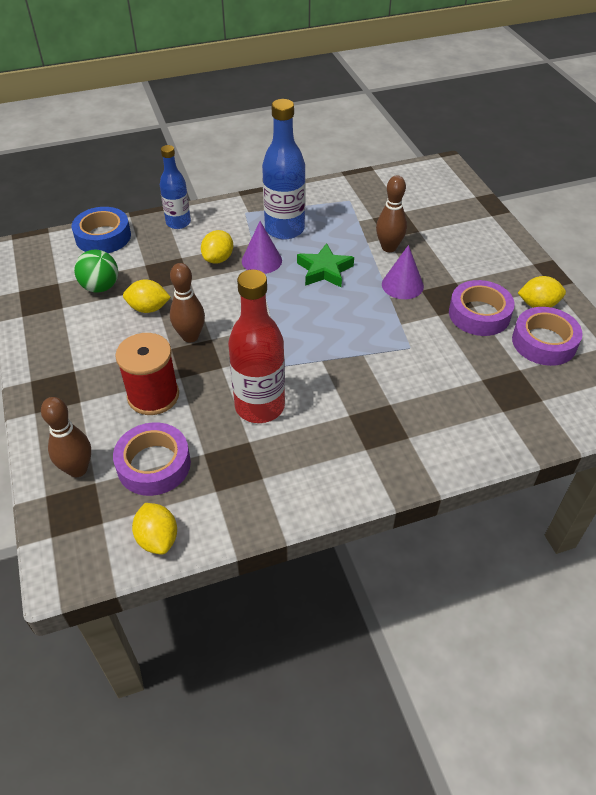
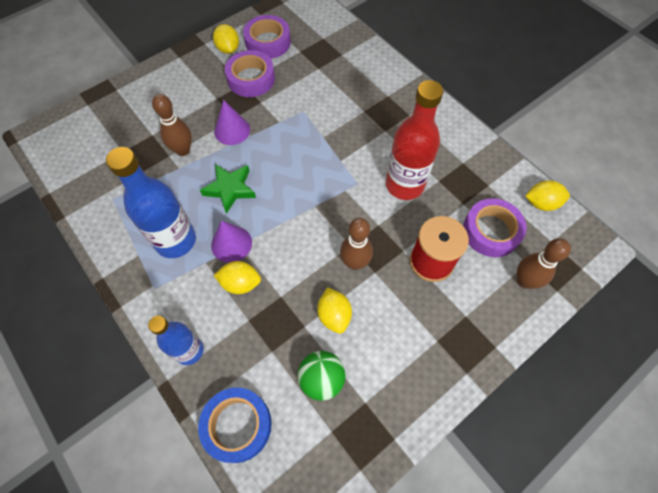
camera: 110 degrees left, 15 degrees up
yellow lemon [132,503,177,554] -> yellow lemon turned 45 degrees clockwise [525,180,570,211]

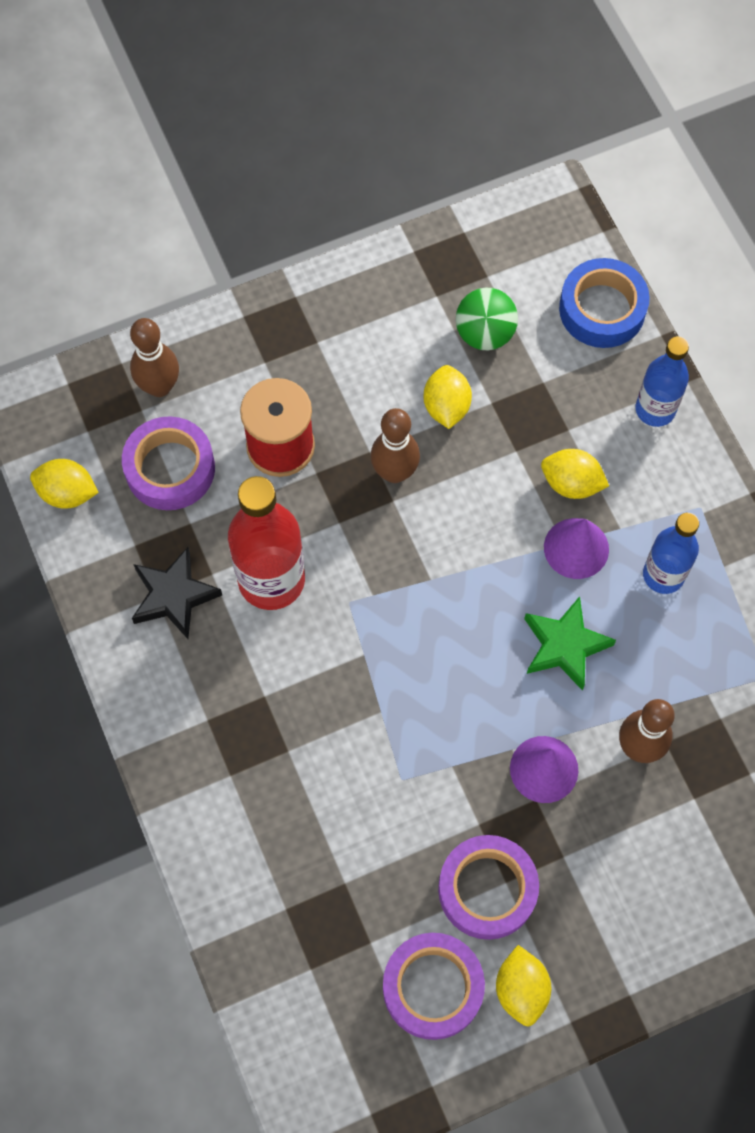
camera: 165 degrees left, 5 degrees up
blue bottle [106,147,196,258] -> blue bottle [643,513,699,594], size x0.63
none -> black star [132,547,222,639]

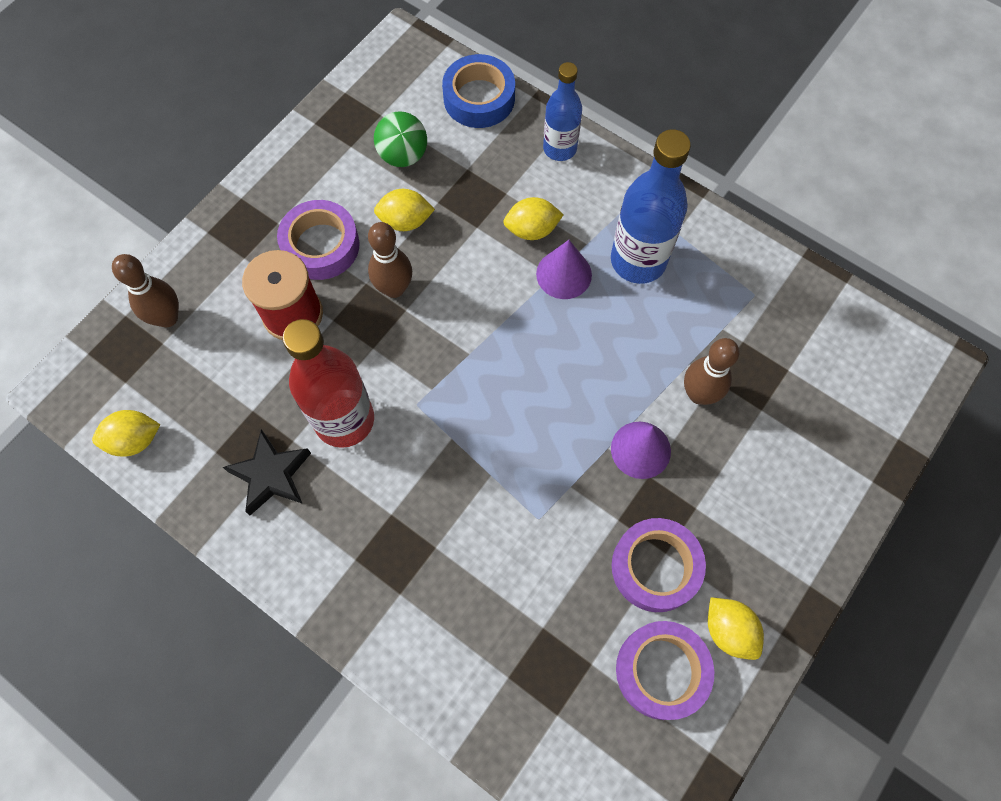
camera: 30 degrees left, 0 degrees up
purple tape [122,416,215,510] -> purple tape moved to [277,200,360,280]
yellow lemon [423,365,472,429] -> yellow lemon turned 60 degrees counterclockwise [374,189,435,231]
green star [524,596,616,691] -> none
blue bottle [643,513,699,594] -> blue bottle [611,129,691,284], size x1.59

